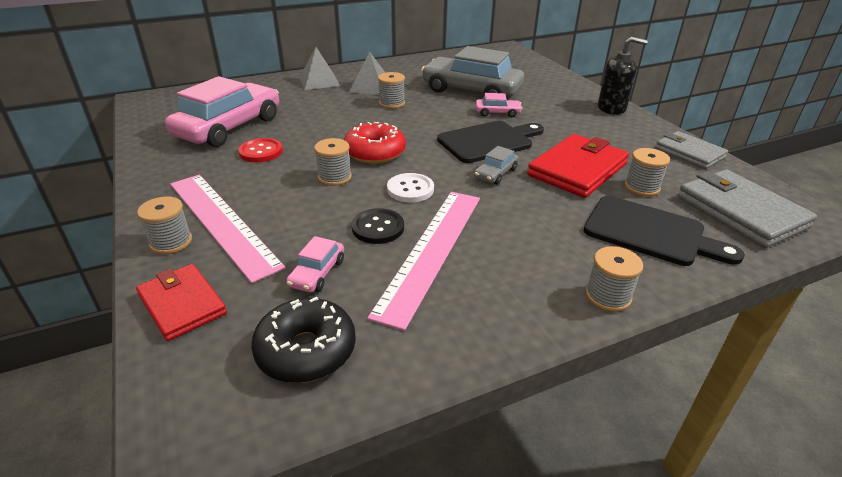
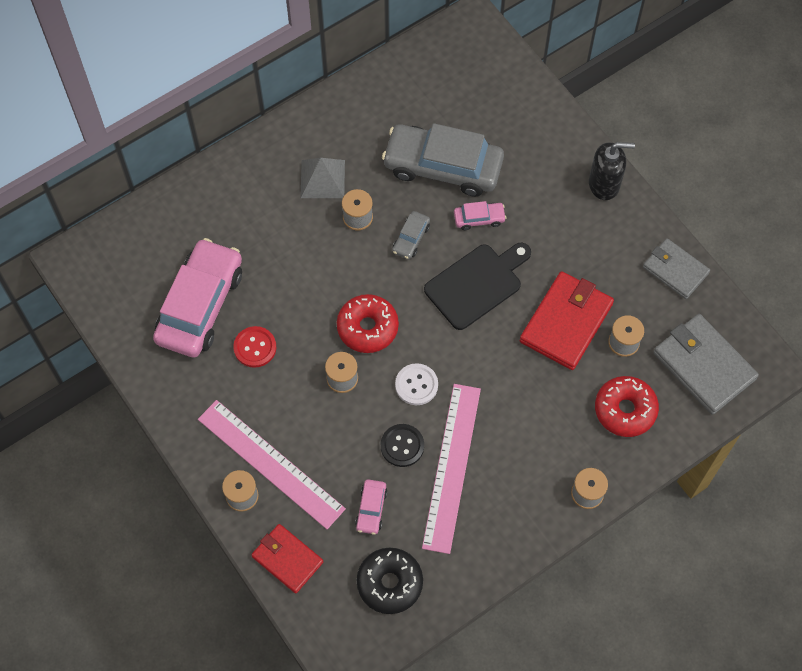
camera: 10 degrees left, 30 degrees up
grey pyramid [299,47,340,90] -> none
grey car [474,146,518,185] -> grey car moved to [392,211,430,259]
black cutting board [584,196,745,266] -> red donut [595,376,659,437]

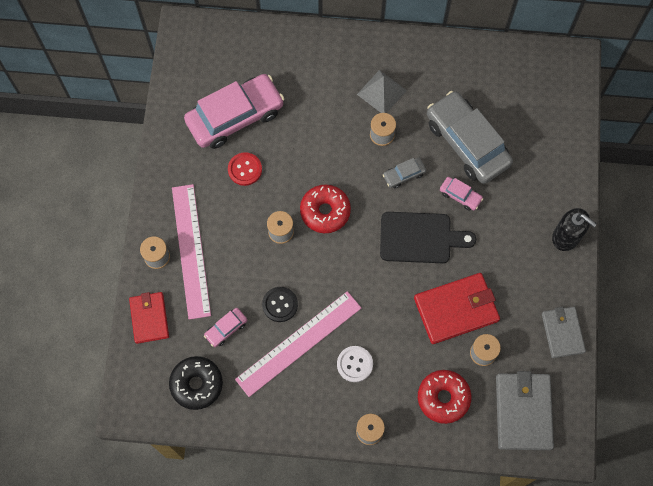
camera: 40 degrees right, 5 degrees up
white button [395,363,438,405] -> white button moved to [337,346,373,382]

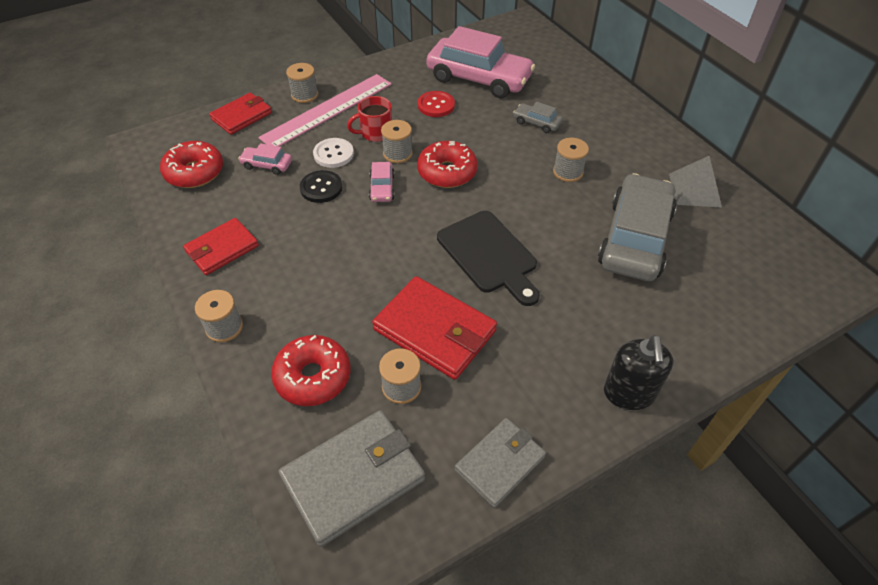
camera: 55 degrees right, 20 degrees down
black donut [169,356,223,410] -> red donut [160,141,223,188]
pink ruler [235,291,361,397] -> none
white button [337,346,373,382] -> white button moved to [313,138,354,168]
grey pyramid [357,70,407,113] -> grey pyramid moved to [669,156,722,208]
grey car [383,158,426,188] -> grey car moved to [513,102,563,133]
pink car [440,177,483,211] -> pink car moved to [369,162,395,202]
none -> red wallet [183,218,259,275]
none -> red mug [347,96,392,142]

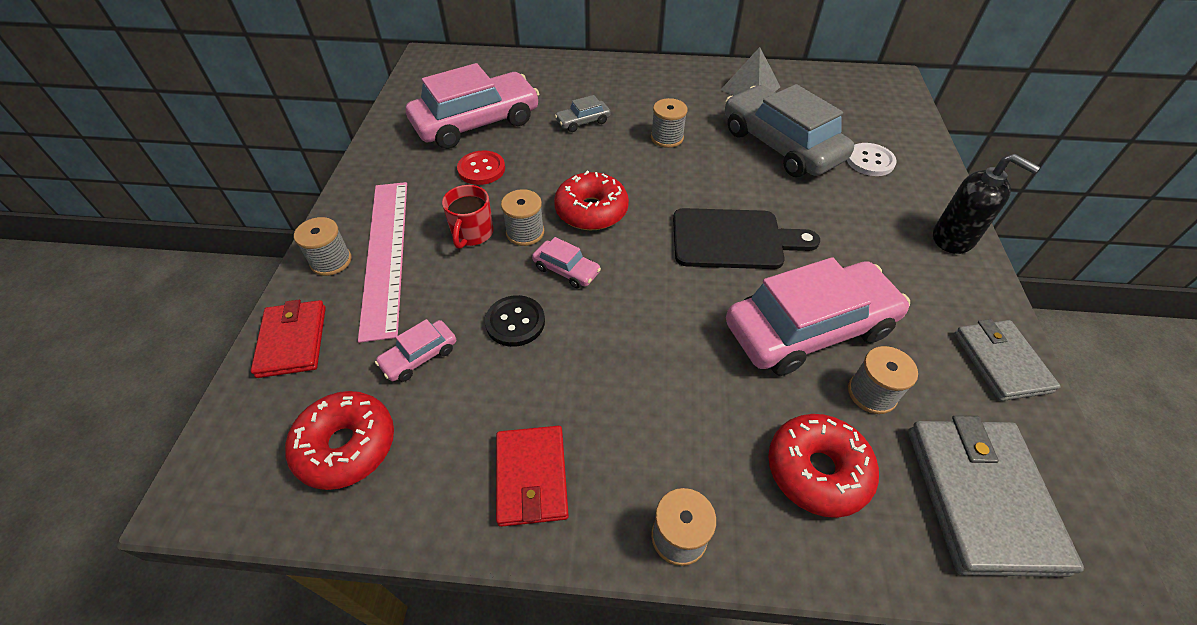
camera: 55 degrees left, 0 degrees up
white button [313,138,354,168] -> white button moved to [847,143,897,176]
red wallet [372,276,497,380] -> pink car [726,257,910,376]

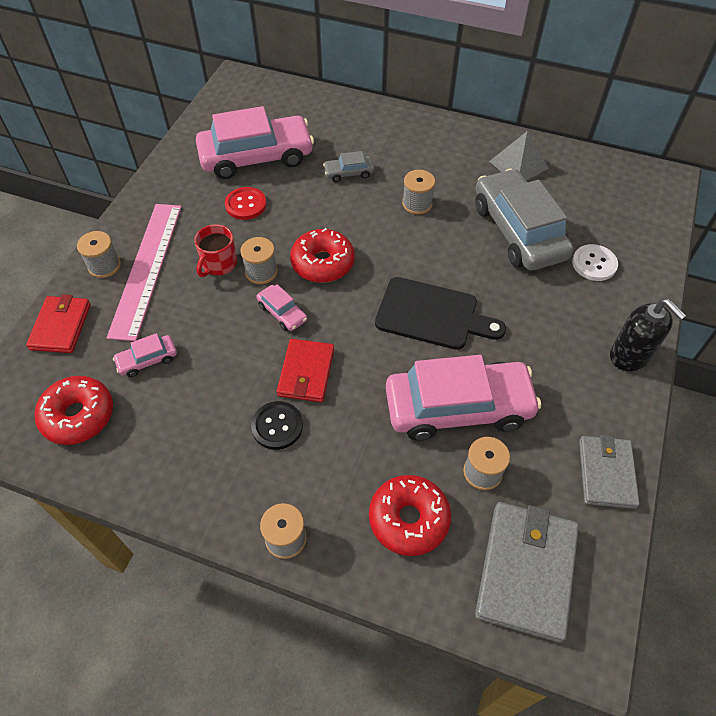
camera: 15 degrees right, 5 degrees up
black button [485,295,545,347] -> black button moved to [251,401,303,450]
red wallet [496,426,569,527] -> red wallet moved to [277,339,334,402]

